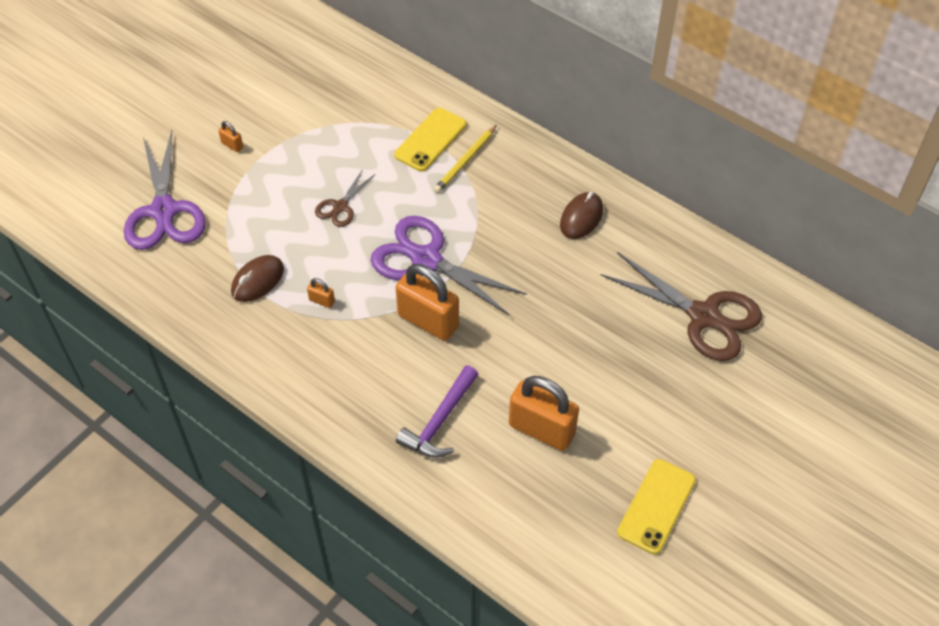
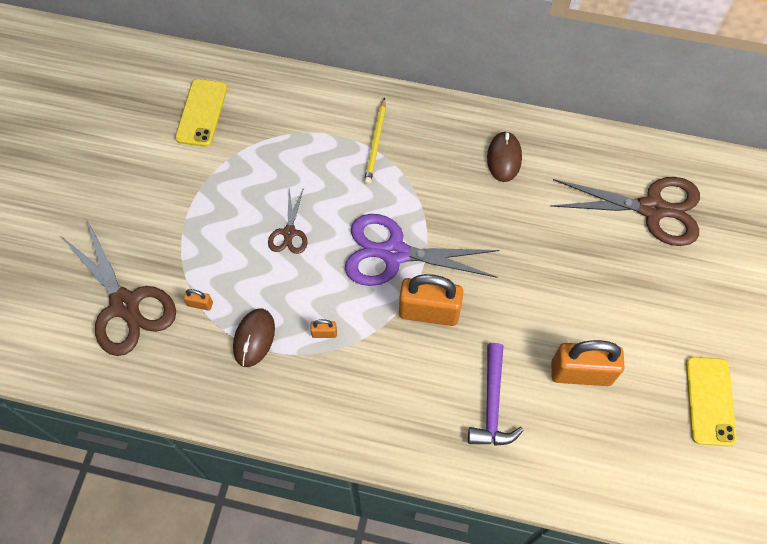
camera: 25 degrees left, 10 degrees up
purple scissors [124,131,206,250] -> brown scissors [61,220,176,356]
orange padlock [218,121,243,152] -> orange padlock moved to [184,289,213,311]
yellow phone [394,108,466,172] -> yellow phone moved to [175,79,227,147]

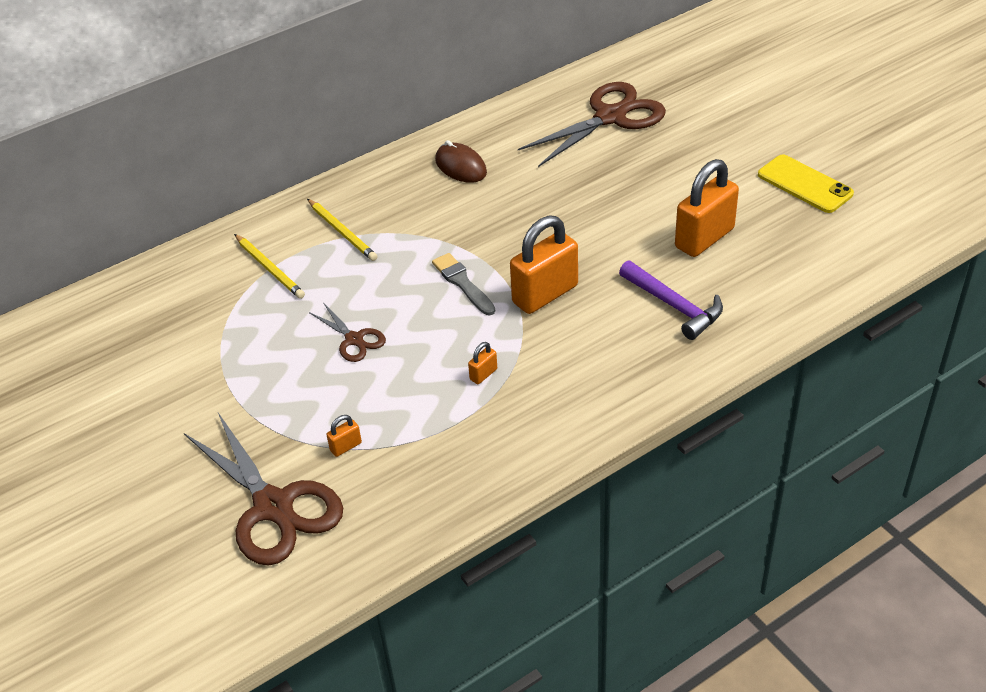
camera: 45 degrees left, 20 degrees down
brown scissors [61,220,176,356] -> brown scissors turned 45 degrees clockwise [184,413,343,566]
yellow phone [175,79,227,147] -> none
brown mouse [233,308,275,367] -> none
purple scissors [345,214,500,286] -> grey brush [432,253,495,315]
none -> yellow pencil [234,234,305,299]

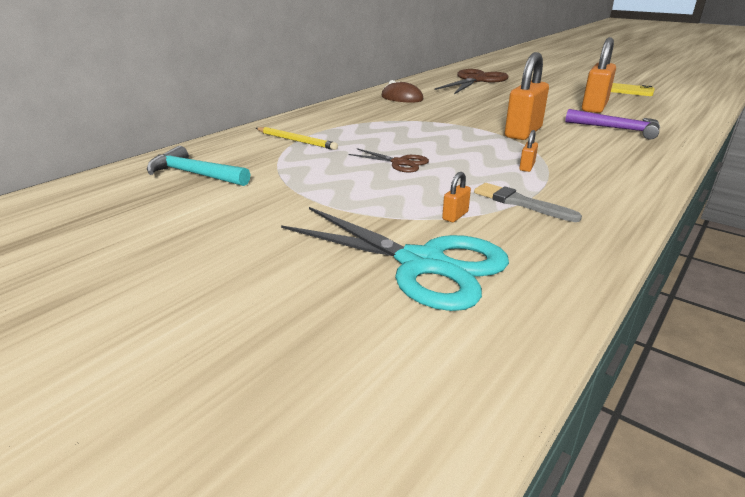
camera: 20 degrees left, 15 degrees down
brown scissors [184,413,343,566] -> turquoise scissors [281,207,509,311]
yellow pencil [307,199,377,261] -> none
grey brush [432,253,495,315] -> grey brush moved to [474,183,582,222]
none -> turquoise hammer [147,146,250,186]

